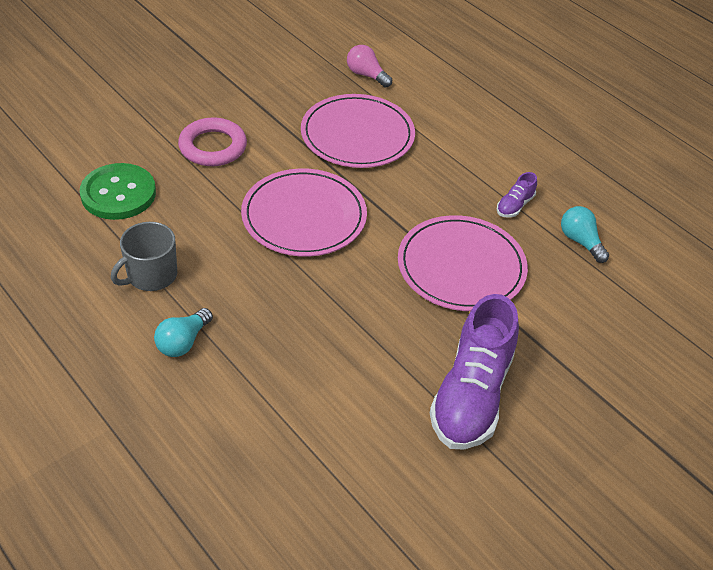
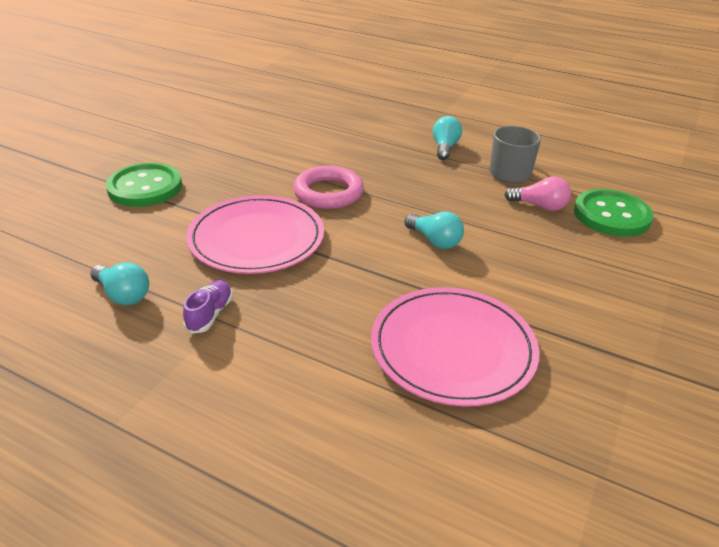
camera: 160 degrees right, 10 degrees down
pink ring [178,117,247,166] -> pink ring moved to [293,166,364,209]
pink plate [241,168,367,257] -> turquoise light bulb [404,211,464,249]
pink light bulb [347,45,392,88] -> pink light bulb moved to [504,176,571,211]
purple shoe [430,294,519,450] -> none
none -> green button [106,163,182,207]

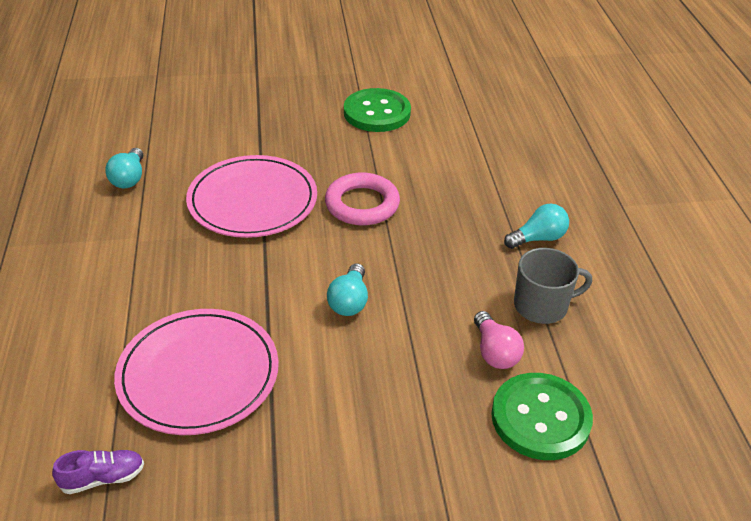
camera: 55 degrees right, 5 degrees up
green button [106,163,182,207] -> green button moved to [344,88,411,132]
purple shoe [183,280,233,334] -> purple shoe moved to [52,450,144,494]

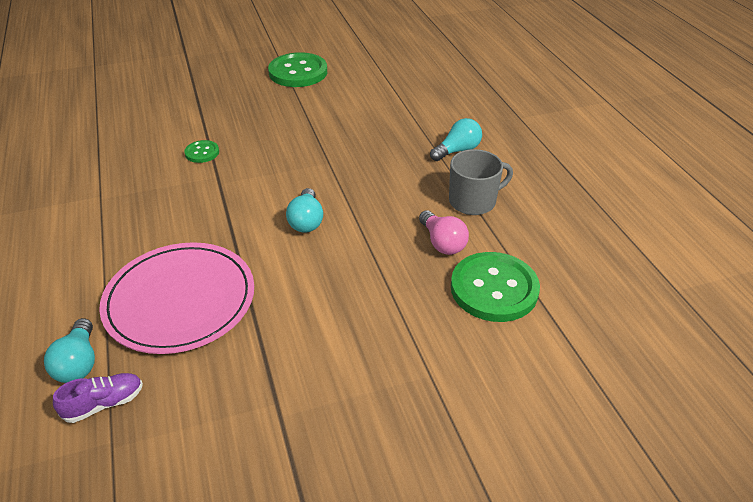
camera: 10 degrees left, 0 degrees up
turquoise light bulb [105,148,143,189] -> turquoise light bulb moved to [44,318,95,383]
pink plate [186,155,317,238] -> green button [184,140,219,163]
pink ring [325,173,400,225] -> none

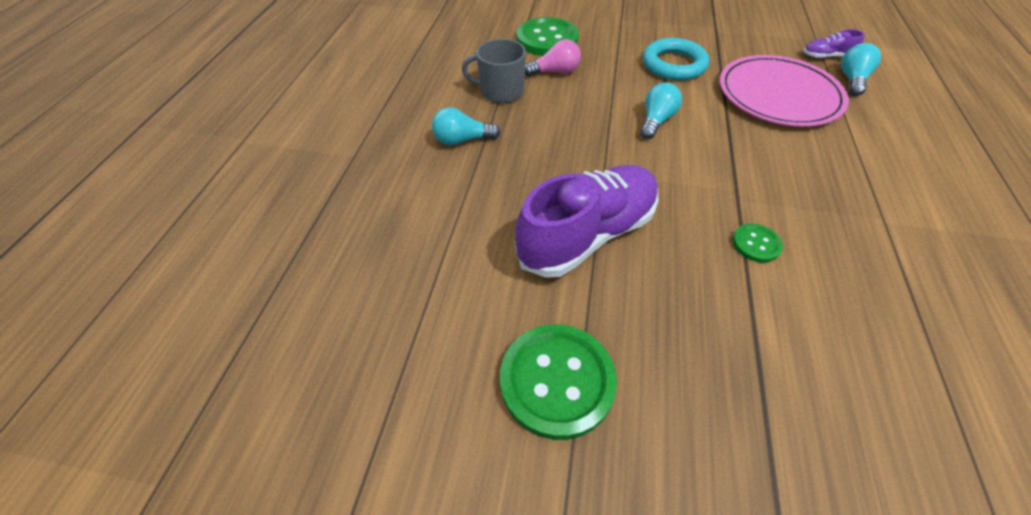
camera: 150 degrees left, 10 degrees up
pink light bulb [419,210,469,255] -> pink light bulb turned 75 degrees clockwise [525,39,581,77]
none -> purple shoe [515,165,658,278]
none -> turquoise ring [643,38,709,80]

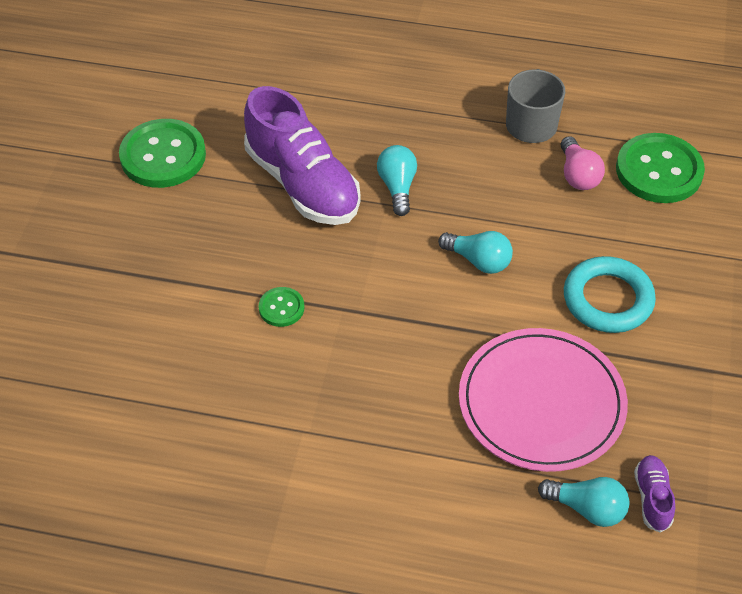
camera: 90 degrees right, 0 degrees up
turquoise light bulb [432,107,501,145] -> turquoise light bulb moved to [377,145,417,216]

